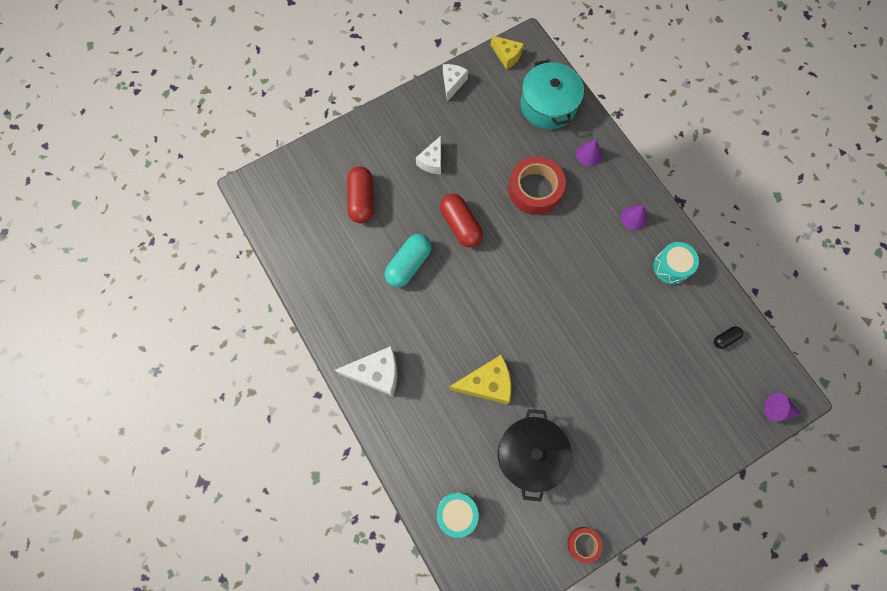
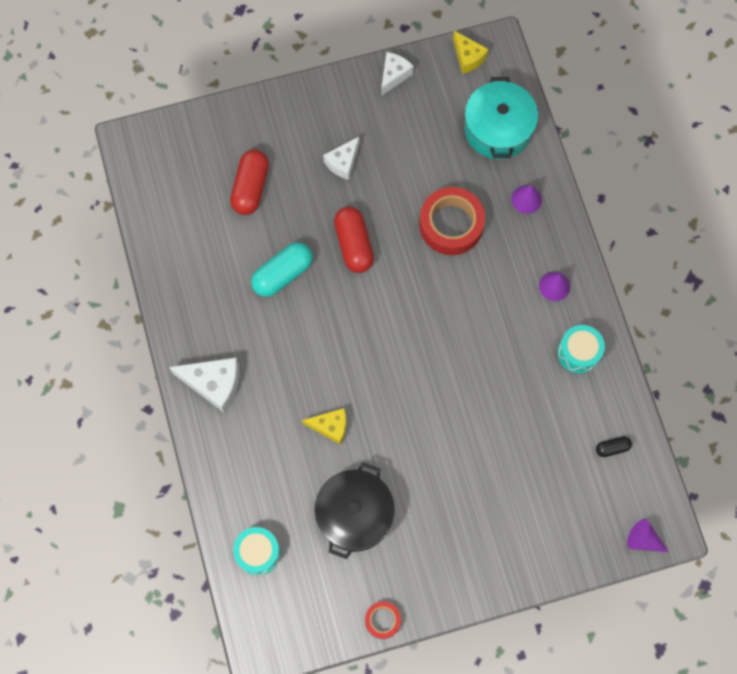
camera: 15 degrees right, 0 degrees up
yellow cheese [449,354,511,404] -> yellow cheese [302,408,346,445], size x0.65

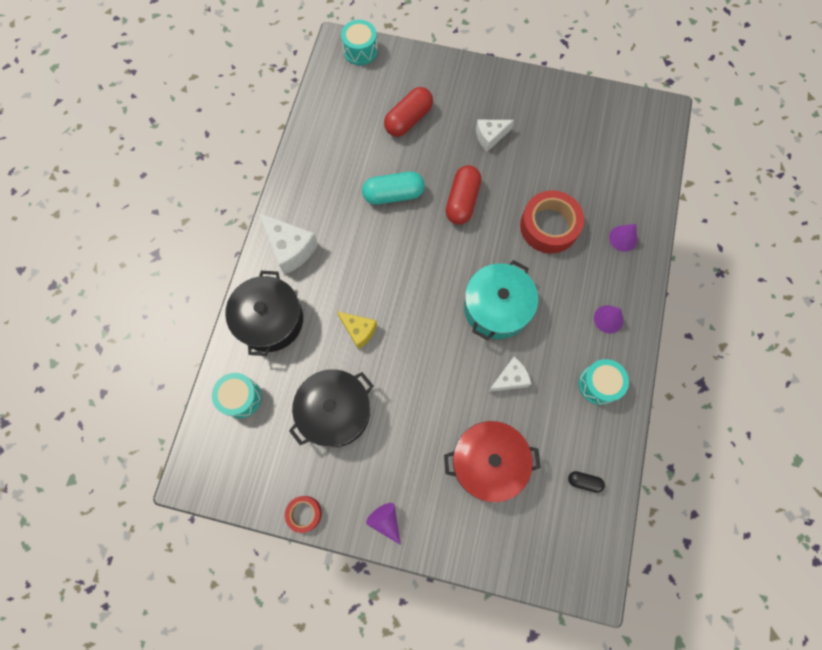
camera: 30 degrees right, 0 degrees up
white cheese [381,52,414,96] -> white cheese moved to [488,357,531,392]
yellow cheese [453,31,489,74] -> none
turquoise pot [464,77,538,159] -> turquoise pot moved to [464,260,538,341]
purple cone [627,519,668,552] -> purple cone moved to [366,503,401,545]
none -> black pot [225,271,303,356]
none -> turquoise drum [341,20,378,65]
none -> red pot [444,421,541,503]

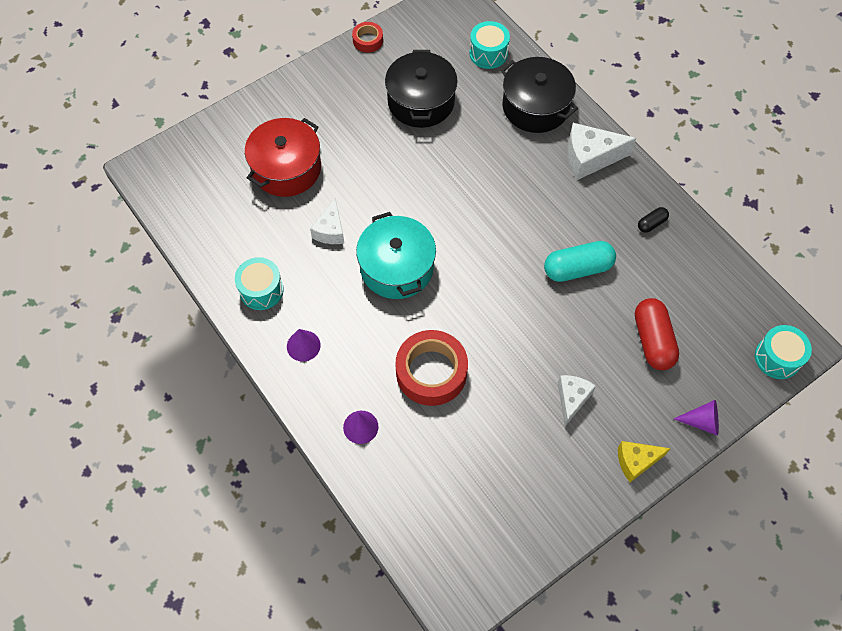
camera: 130 degrees right, 10 degrees down
yellow cheese [337,311,377,349] -> yellow cheese moved to [618,441,671,482]
turquoise capsule [362,171,425,205] -> turquoise capsule turned 45 degrees clockwise [544,241,616,282]
purple cone [366,503,401,545] -> purple cone moved to [674,400,719,436]
red capsule [445,165,481,225] -> none
black capsule [568,471,605,493] -> black capsule moved to [638,207,669,233]

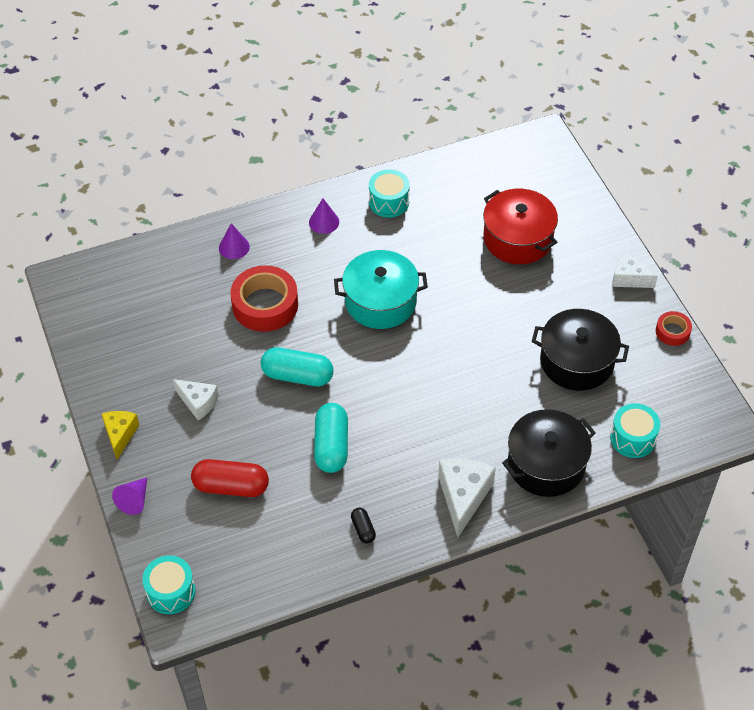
camera: 105 degrees right, 10 degrees down
white cheese [310,198,345,244] -> white cheese moved to [612,252,658,288]
none -> turquoise capsule [261,347,334,386]

